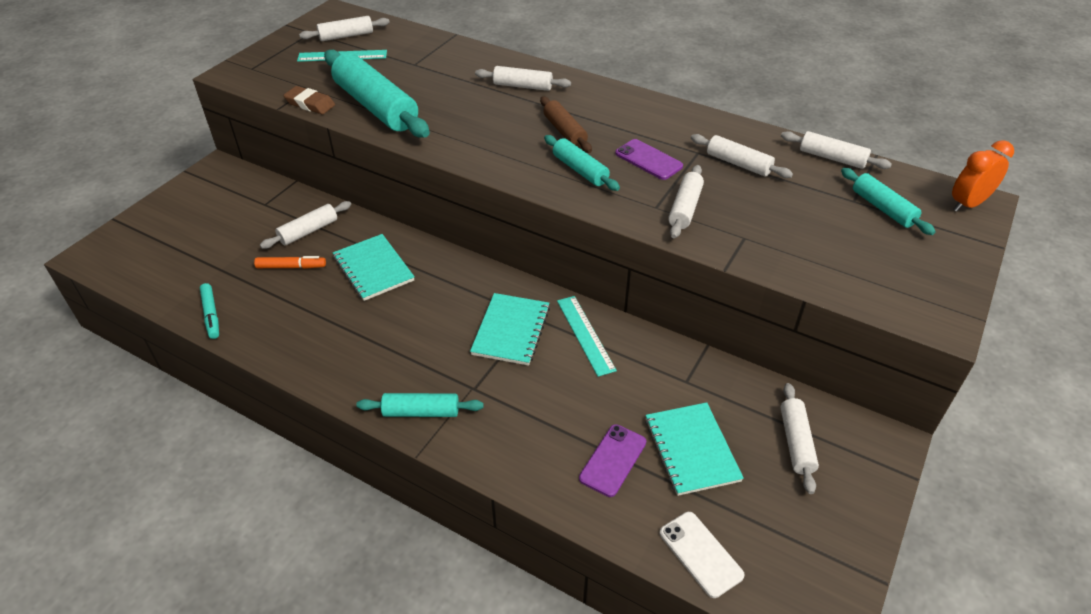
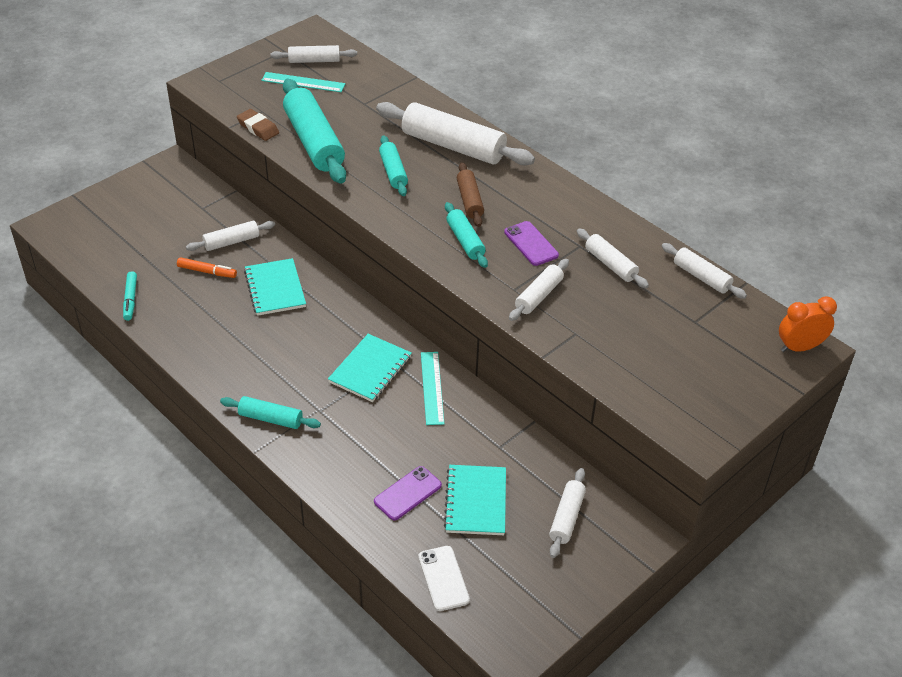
camera: 15 degrees right, 0 degrees up
white rolling pin [475,66,571,91] -> white rolling pin [376,102,535,166], size x1.89
turquoise rolling pin [841,168,936,235] -> turquoise rolling pin moved to [379,136,408,196]

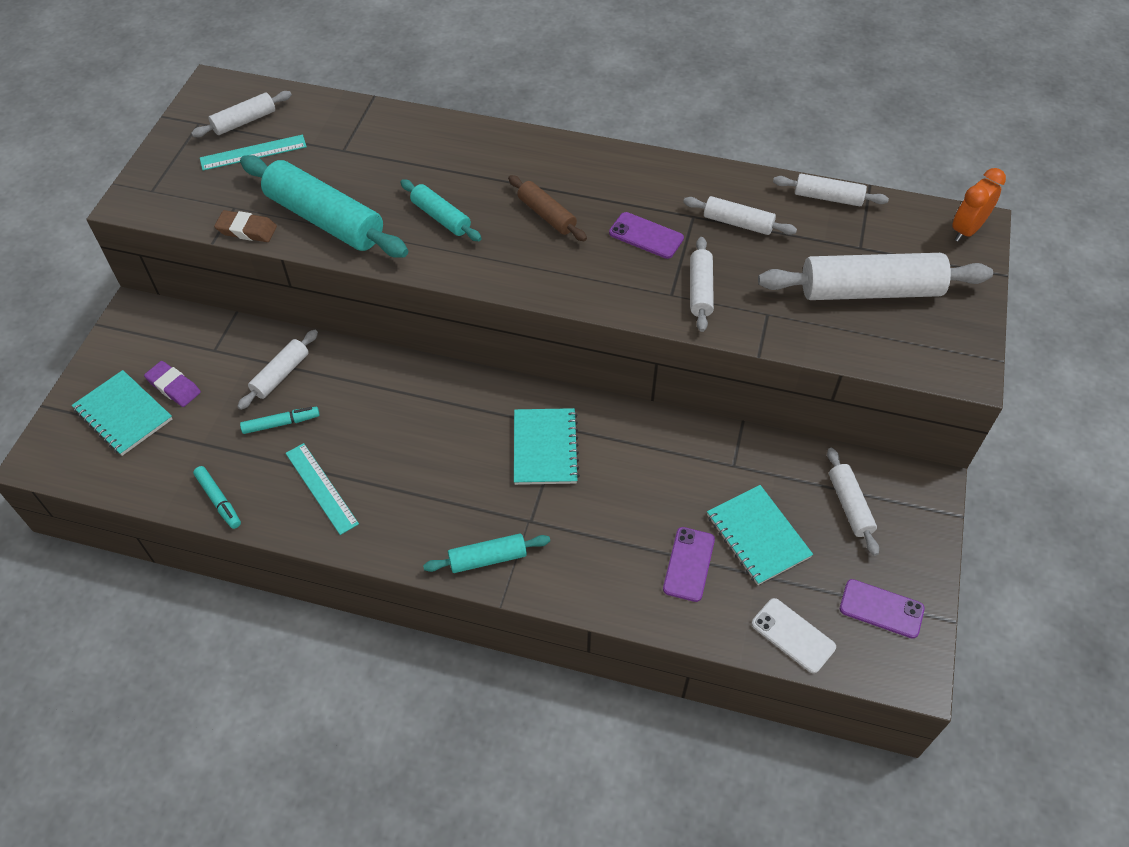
camera: 30 degrees left, 10 degrees up
orange marker [177,257,237,278] -> turquoise marker [240,407,320,434]
turquoise notebook [244,258,306,316] -> turquoise notebook moved to [72,370,172,456]
white rolling pin [376,102,535,166] -> white rolling pin moved to [758,253,993,300]
turquoise ruler [421,352,444,425] -> turquoise ruler moved to [286,443,359,535]
turquoise rolling pin [445,202,488,268] -> none
none -> purple eraser [144,361,201,407]
none -> purple phone [840,579,925,639]

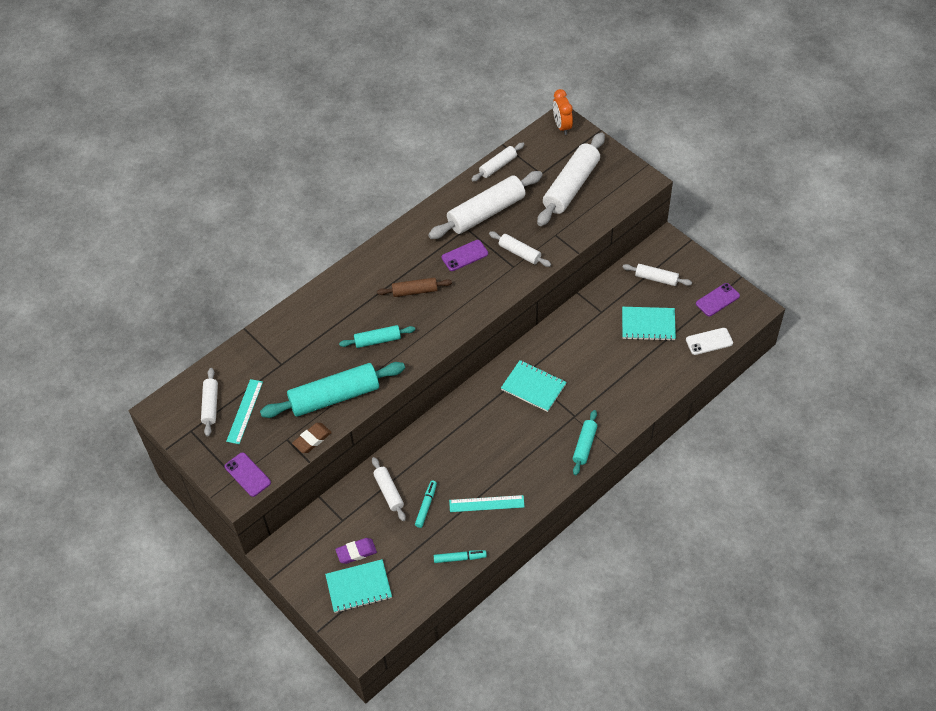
camera: 55 degrees left, 0 degrees up
purple phone [663,527,715,602] -> purple phone moved to [225,452,271,497]
white rolling pin [683,196,797,235] -> white rolling pin [428,171,543,239], size x1.89

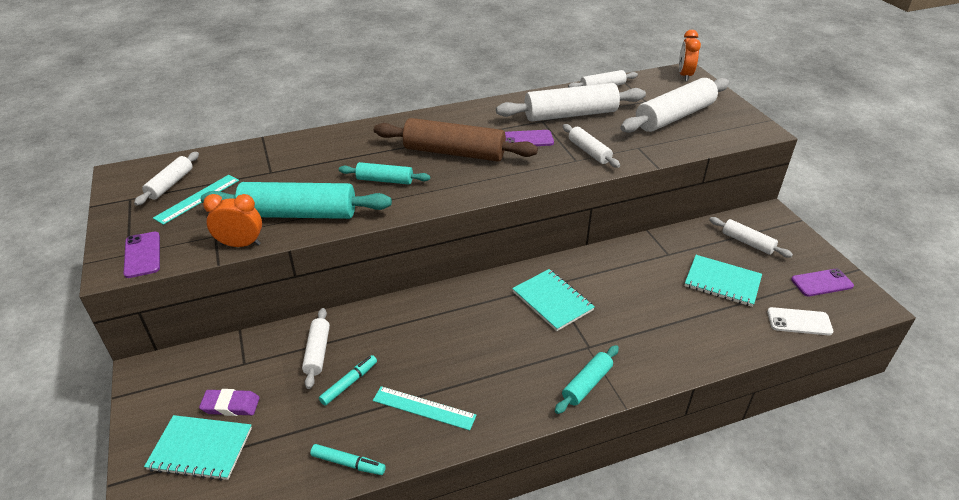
camera: 20 degrees right, 15 degrees down
brown eraser [292,423,332,453] -> orange clock [203,194,262,247]
brown rolling pin [377,277,452,297] -> brown rolling pin [374,118,538,162], size x1.89

